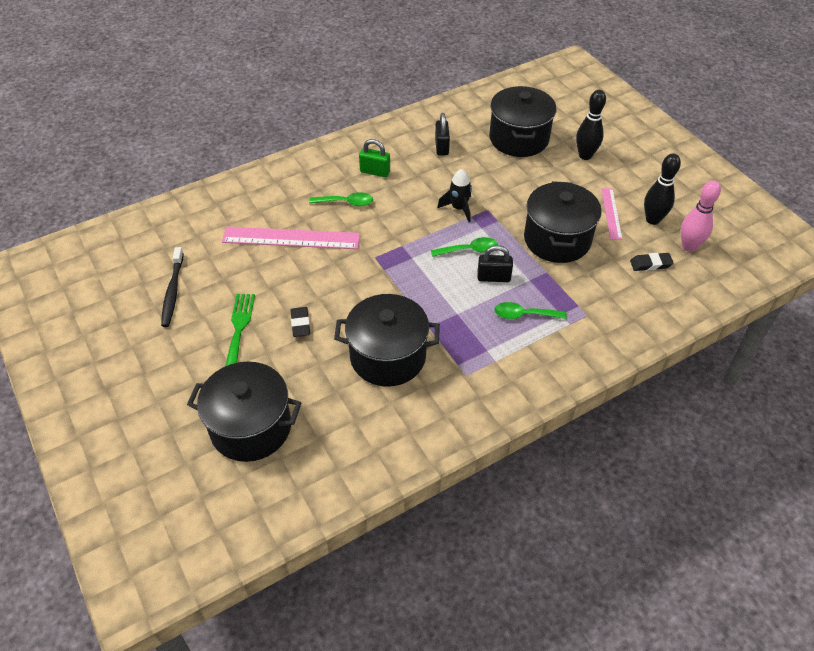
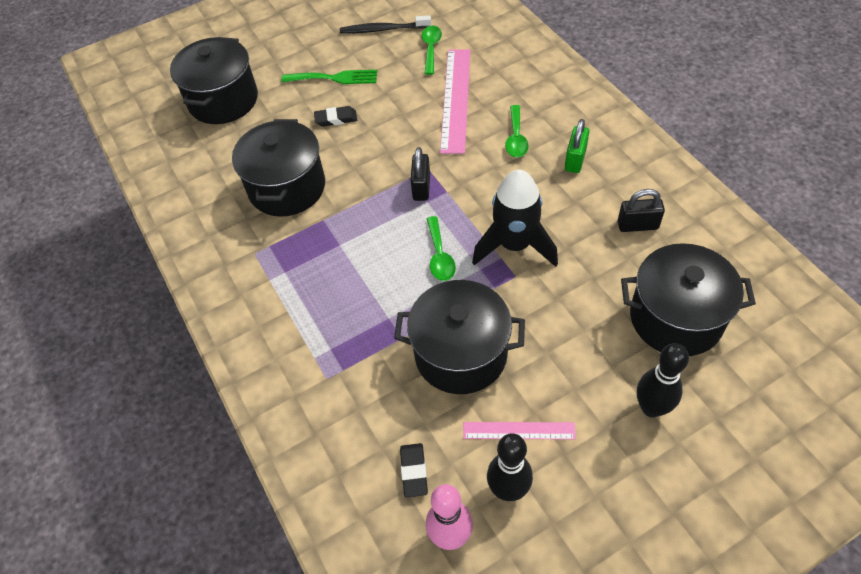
camera: 95 degrees right, 5 degrees up
black rocket [437,169,472,222] -> black rocket [472,170,558,267], size x1.67
black padlock [477,245,513,282] -> black padlock moved to [411,147,430,201]
green spoon [494,302,567,319] -> green spoon moved to [422,25,442,75]

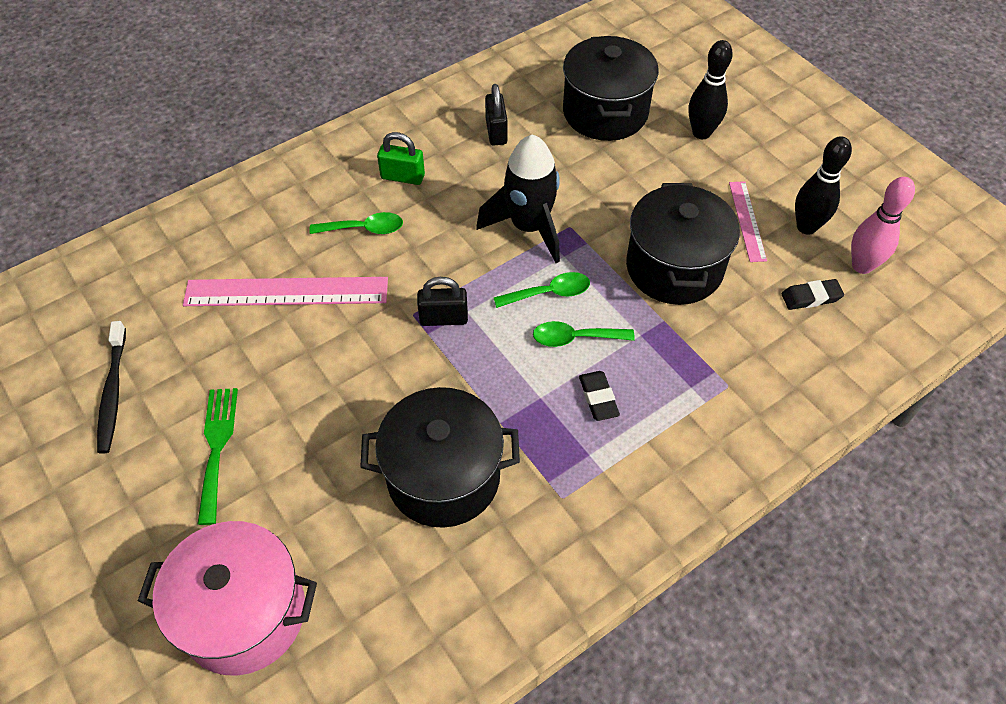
camera: 100 degrees left, 0 degrees up
black pot [170,37,258,124] -> pink pot [138,521,317,676]
black eraser [314,106,357,127] -> black eraser moved to [579,371,620,421]
green spoon [422,25,442,75] -> green spoon moved to [533,321,635,347]

